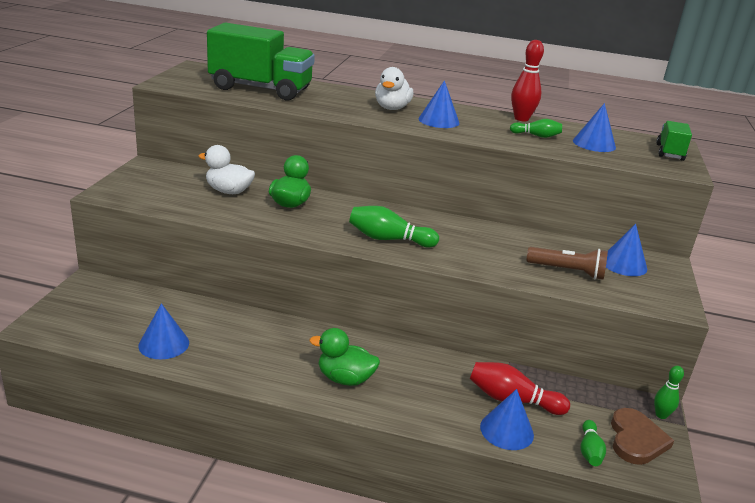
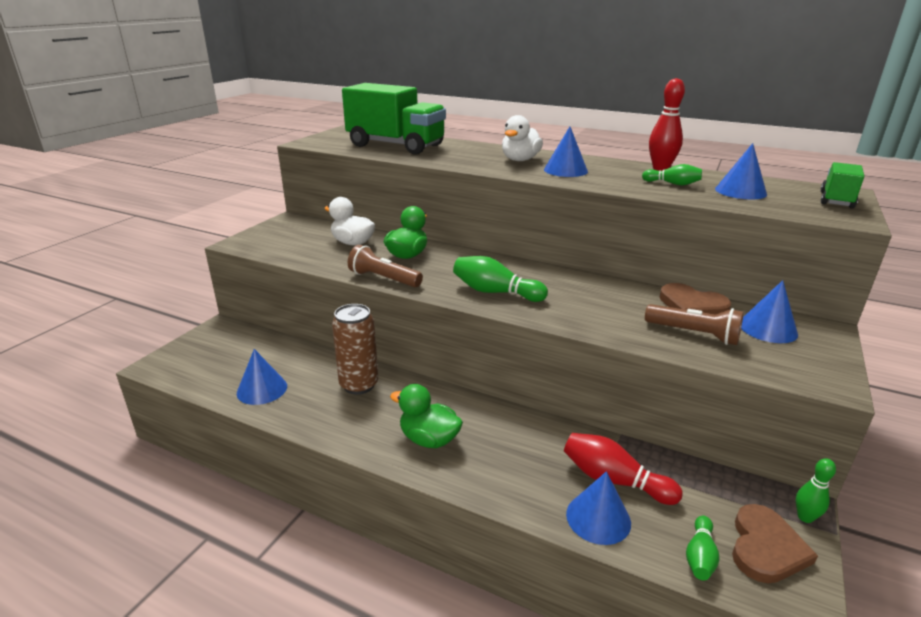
camera: 15 degrees right, 0 degrees up
none -> brown can [332,304,378,395]
none -> brown flashlight [348,245,423,287]
none -> brown heart [659,283,731,315]

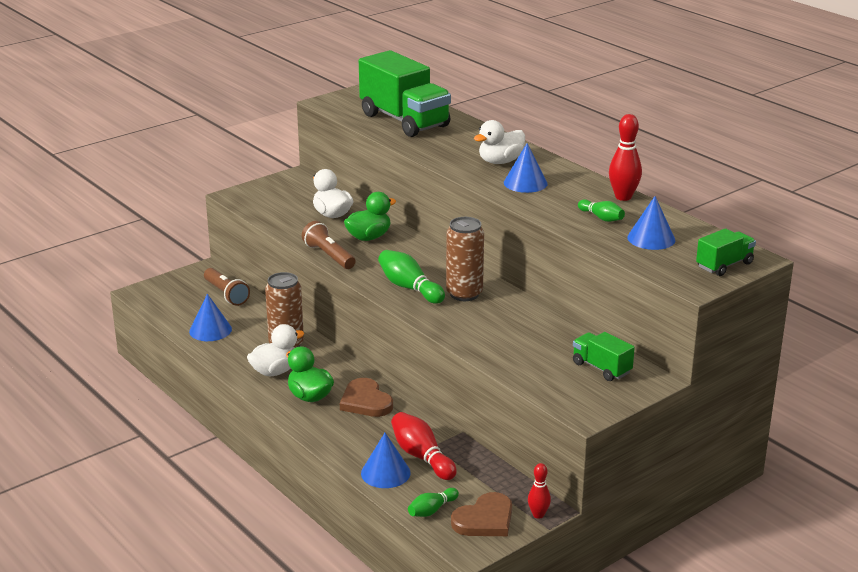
camera: 25 degrees right, 0 degrees up
brown flashlight [645,304,744,345] -> brown flashlight moved to [204,268,250,306]
brown heart [659,283,731,315] -> brown heart moved to [340,378,393,417]
blue cone [741,280,798,343] -> green truck [573,332,635,381]
green bowling pin [796,458,836,523] -> red bowling pin [528,463,551,519]
none -> white duck [247,324,304,376]
none -> brown can [446,217,484,301]

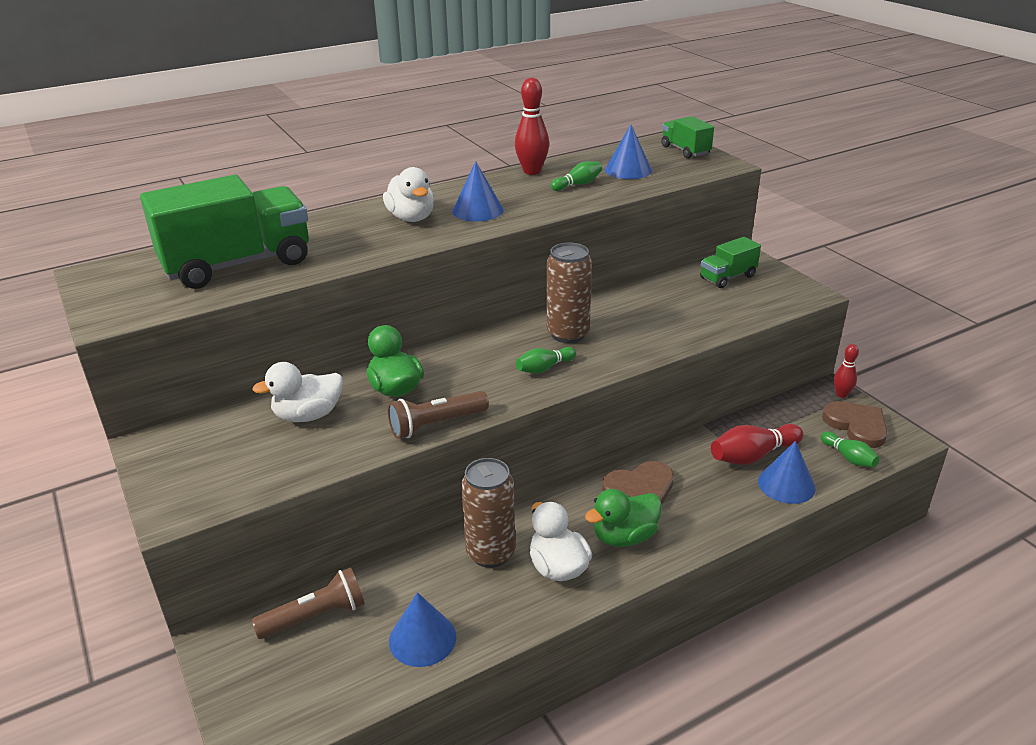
camera: 80 degrees left, 5 degrees up
green bowling pin [378,250,445,304] -> green bowling pin [516,347,576,374], size x0.61

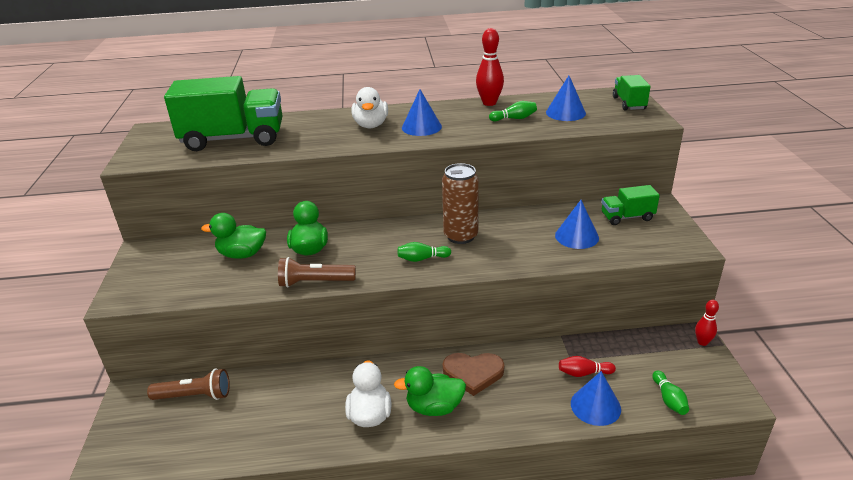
camera: 25 degrees right, 0 degrees up
white duck [252,362,343,422] -> green duck [201,213,266,259]
blue cone [389,592,456,667] -> blue cone moved to [555,200,599,249]
brown can [461,458,515,568] -> none
red bowling pin [711,424,803,465] -> red bowling pin [559,356,616,377], size x0.61
brown heart [822,401,888,448] -> none

